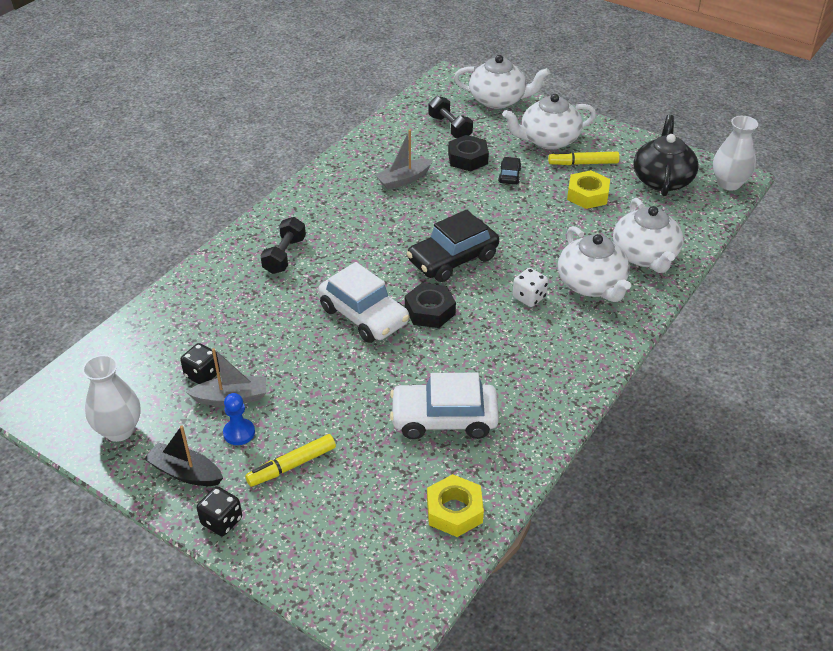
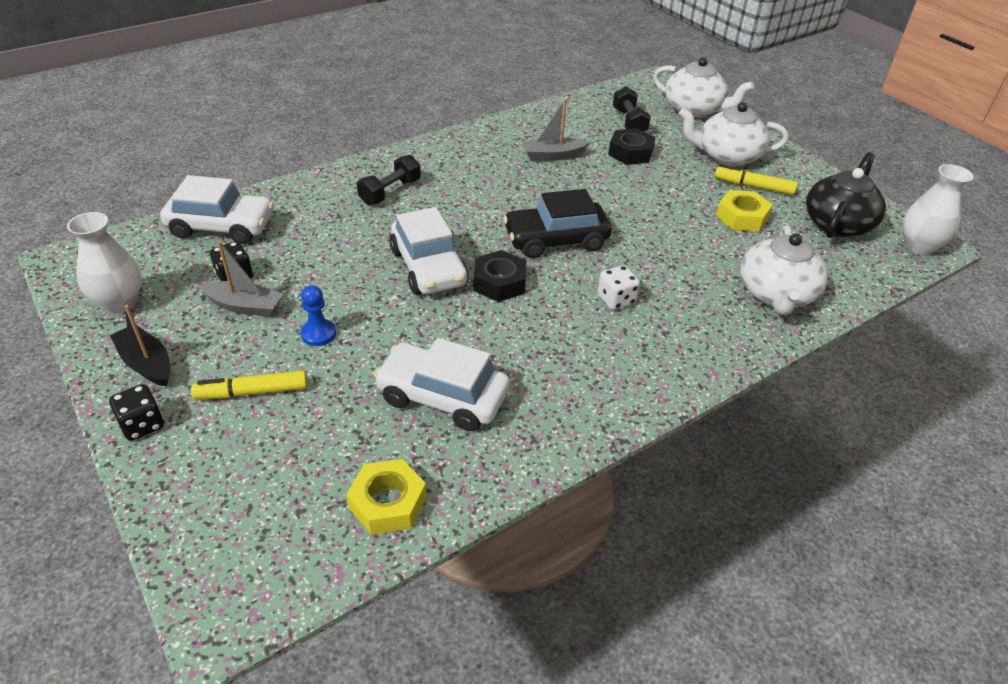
camera: 20 degrees right, 0 degrees up
blue pawn [223,393,255,445] -> blue pawn moved to [300,285,336,346]
black car [498,157,522,184] -> none
white teapot [558,226,631,302] -> none
none -> white car [160,175,274,244]

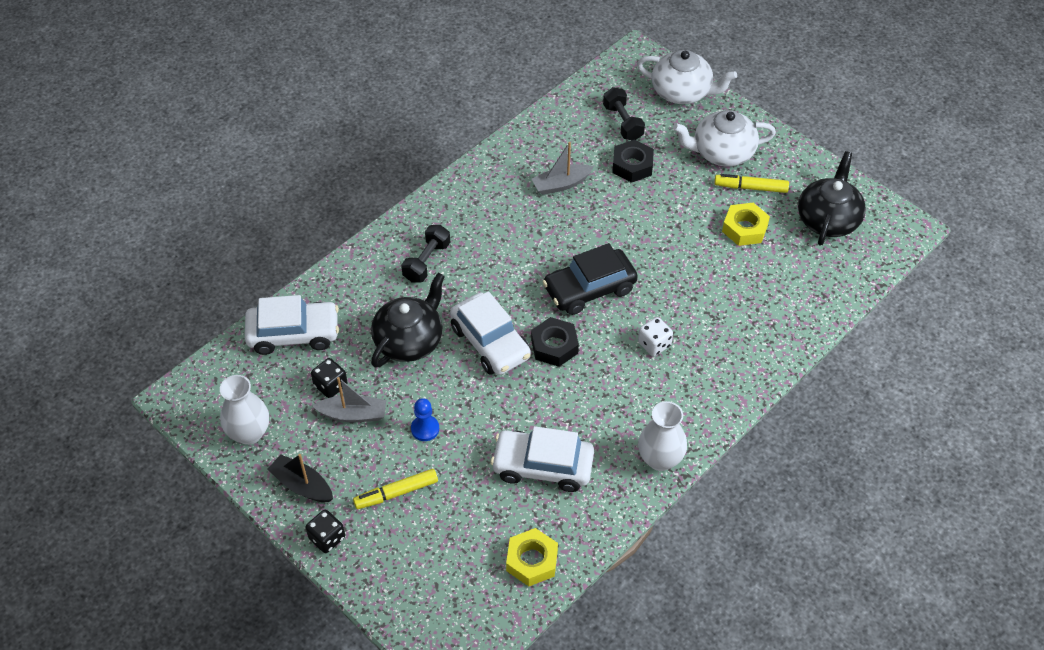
camera: 10 degrees left, 10 degrees up
white teapot [740,225,828,315] -> none
white vase [903,164,973,256] -> white vase moved to [638,401,687,471]
none -> black teapot [371,273,445,368]

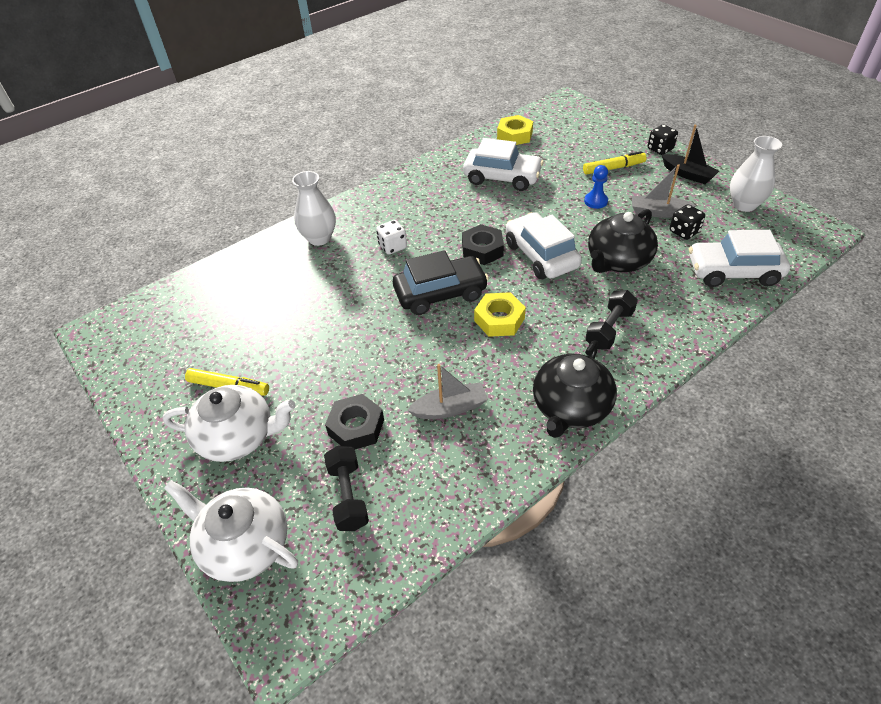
camera: 170 degrees left, 5 degrees down
white vase [638,401,687,471] -> white vase moved to [292,171,336,246]
yellow nut [722,203,770,246] -> yellow nut moved to [474,292,526,337]
black teapot [798,151,866,246] -> black teapot moved to [533,340,617,438]

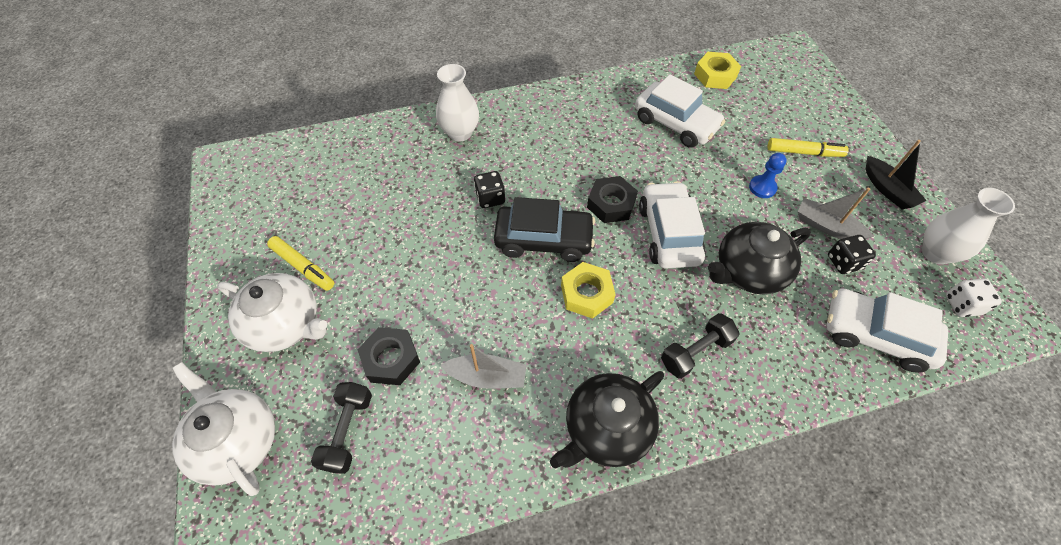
camera: 20 degrees right, 10 degrees up
white dice [376,220,407,255] -> white dice moved to [946,278,1002,317]
black dice [648,125,678,155] -> black dice moved to [474,171,505,208]

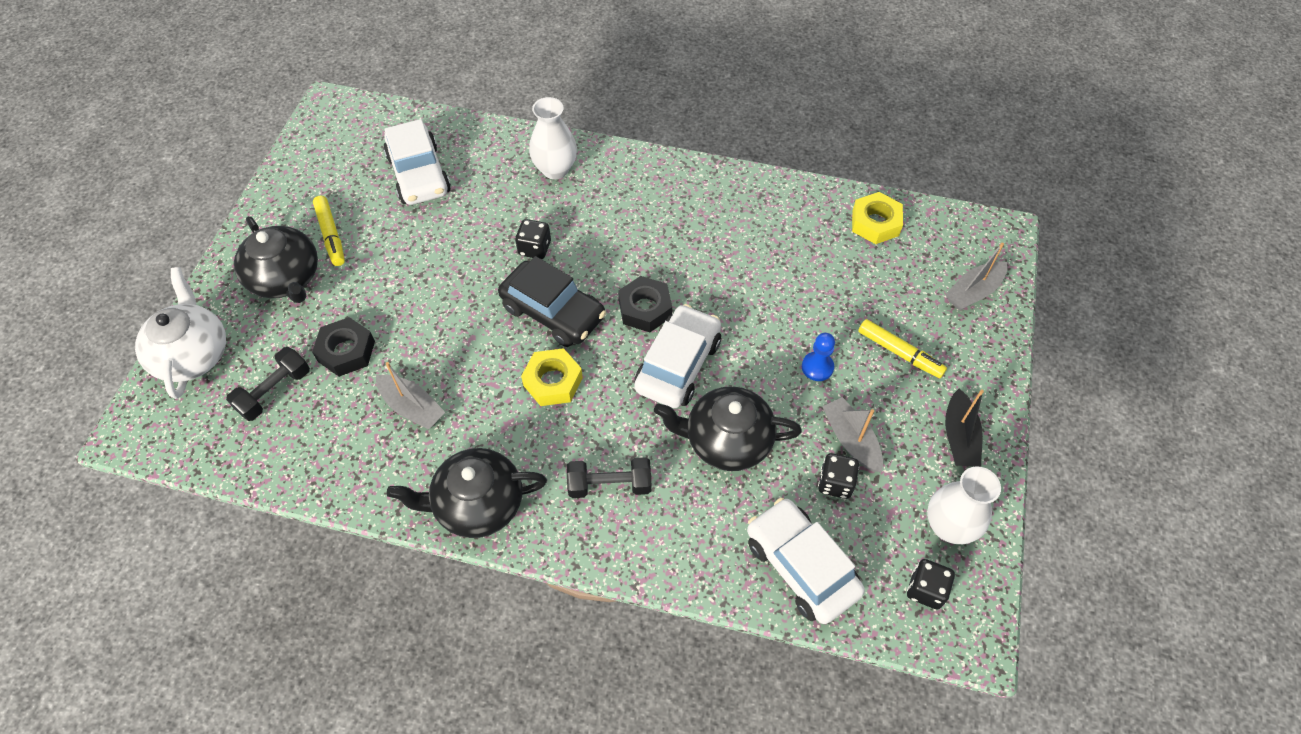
camera: 30 degrees right, 0 degrees up
white teapot [217,273,327,352] -> black teapot [234,216,318,303]
white car [635,74,725,148] -> white car moved to [384,119,451,205]
white dice [946,278,1002,317] -> black dice [907,559,955,609]
none -> grey boat [945,242,1007,311]

